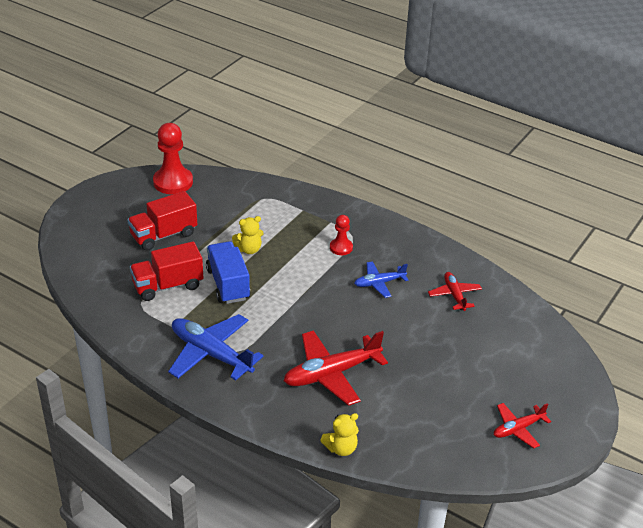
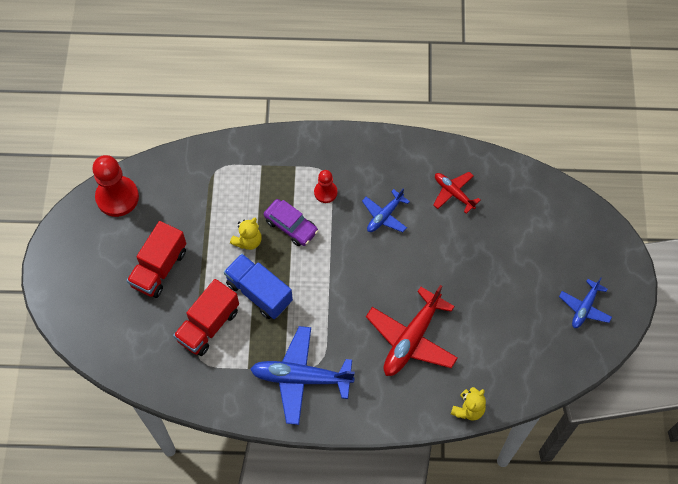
camera: 30 degrees left, 25 degrees up
red plane [494,403,551,449] -> blue plane [559,277,612,328]
none -> purple car [264,199,318,246]

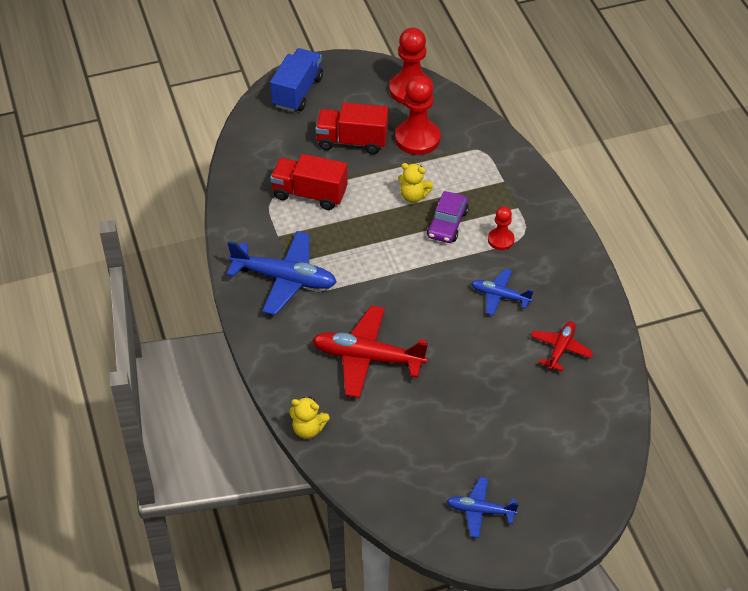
camera: 70 degrees right, 15 degrees down
blue truck [224,254,293,319] -> blue truck moved to [270,48,323,112]
blue plane [250,326,355,425] -> blue plane turned 120 degrees clockwise [227,231,337,315]
none -> red pawn [395,76,441,155]

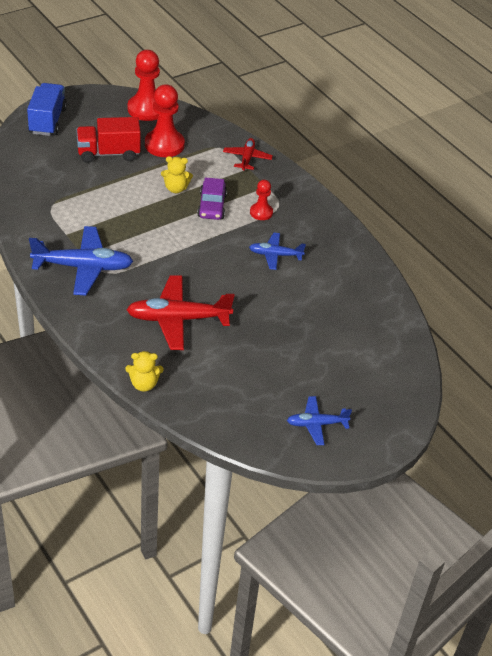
camera: 20 degrees left, 5 degrees down
red truck [270,154,348,210] -> none
red plane [531,321,593,372] -> red plane moved to [223,138,273,171]

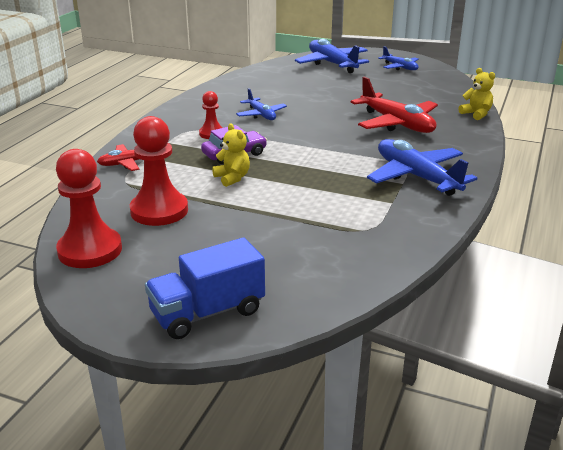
camera: 120 degrees left, 15 degrees down
red truck [76,117,141,163] -> none
none -> blue plane [295,39,369,73]

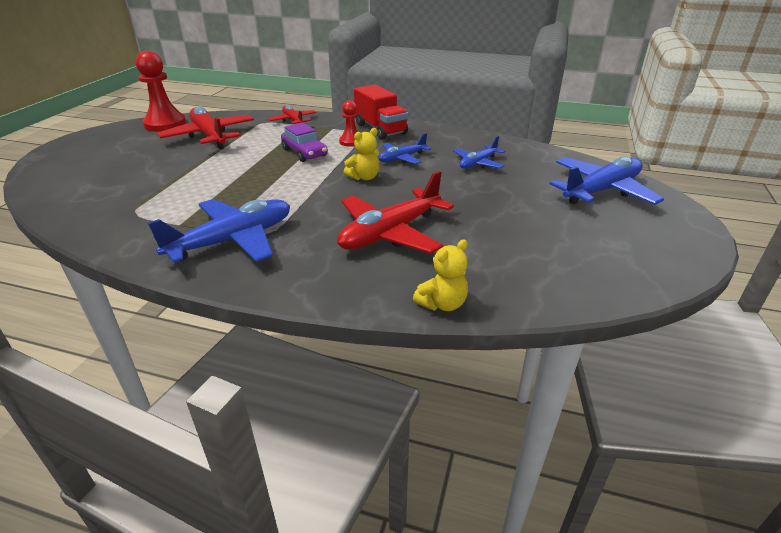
camera: 85 degrees right, 5 degrees up
red pawn [130,116,188,226] -> red plane [157,106,254,149]
blue truck [145,237,265,339] -> none
yellow teddy bear [212,124,250,187] -> yellow teddy bear moved to [344,128,380,180]
blue plane [378,46,419,70] -> blue plane moved to [453,136,505,169]
none -> red truck [354,85,408,140]

